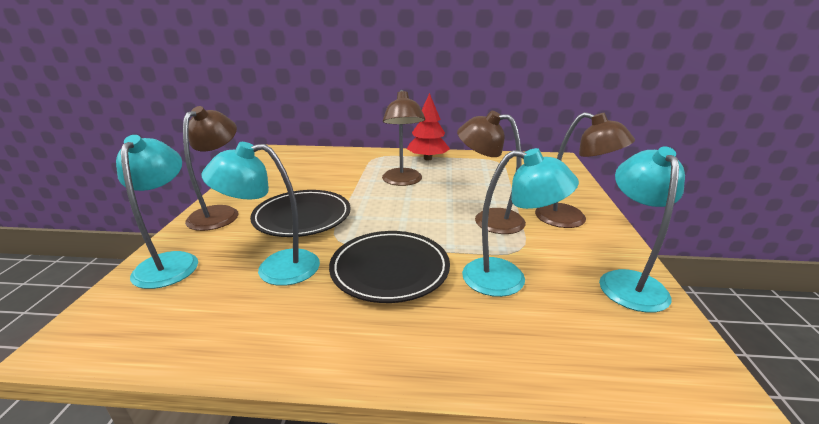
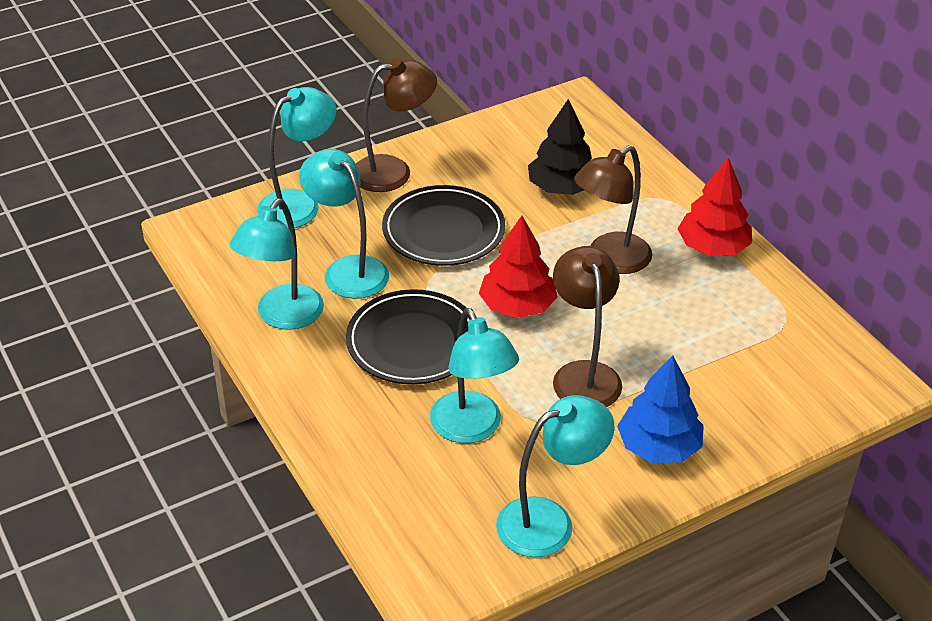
camera: 55 degrees right, 15 degrees up
brown lamp [535,112,635,228] -> blue tree [617,355,703,463]
none -> turquoise lamp [230,199,324,330]
none -> red tree [479,216,558,318]
none -> black tree [528,99,592,195]

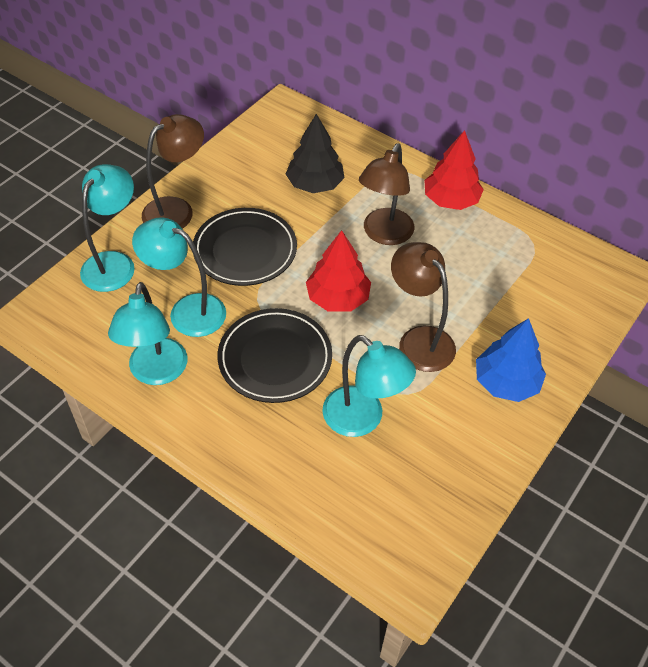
camera: 25 degrees left, 10 degrees up
turquoise lamp [496,395,614,557] -> none

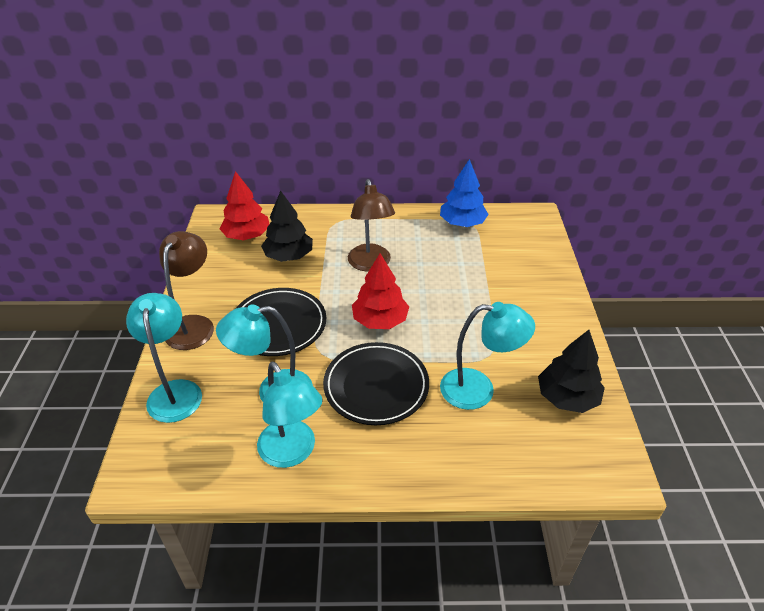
camera: 35 degrees left, 10 degrees down
brown lamp [391,242,456,372] -> none
red tree [424,130,484,210] -> red tree moved to [220,171,269,240]
blue tree [476,318,546,402] -> blue tree moved to [440,159,489,227]
none -> black tree [538,330,605,413]

